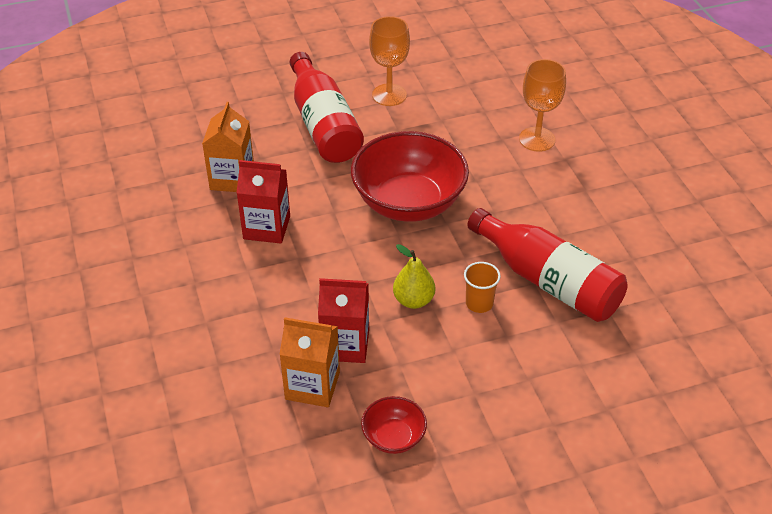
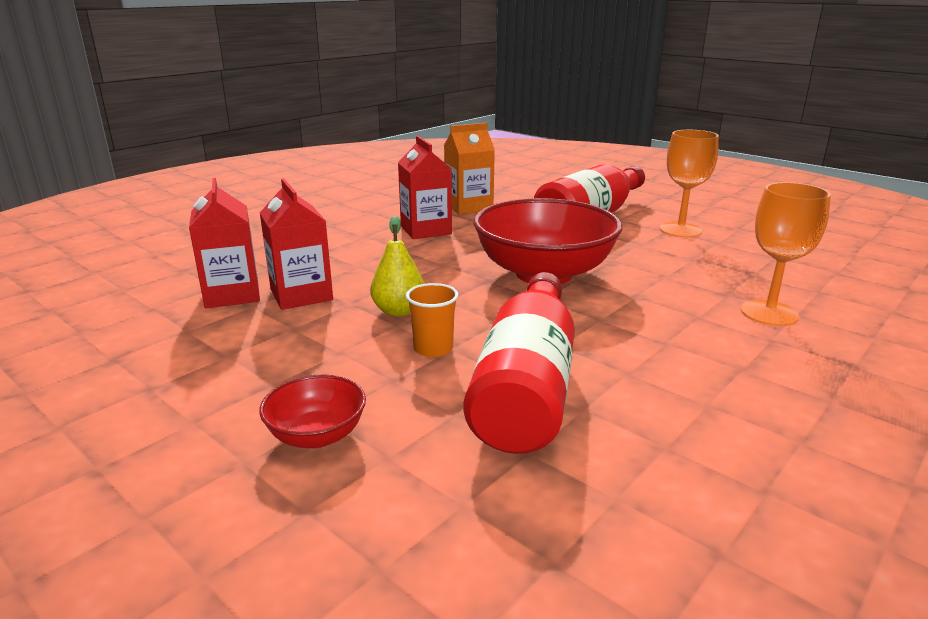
camera: 60 degrees right, 20 degrees down
orange carton [279,317,340,407] -> red carton [189,178,260,308]
red bowl [361,396,427,454] -> red bowl moved to [259,375,366,448]

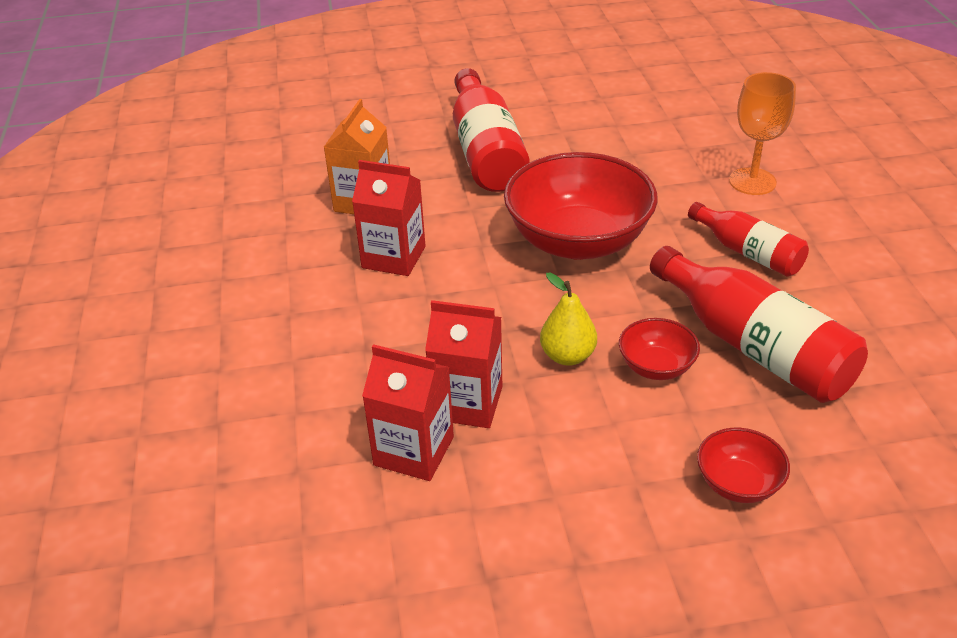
camera: 50 degrees left, 15 degrees up
orange cup [406,283,459,357] -> red bowl [619,318,700,380]
orange goblet [660,130,719,238] -> none
none -> red bottle [688,202,809,277]

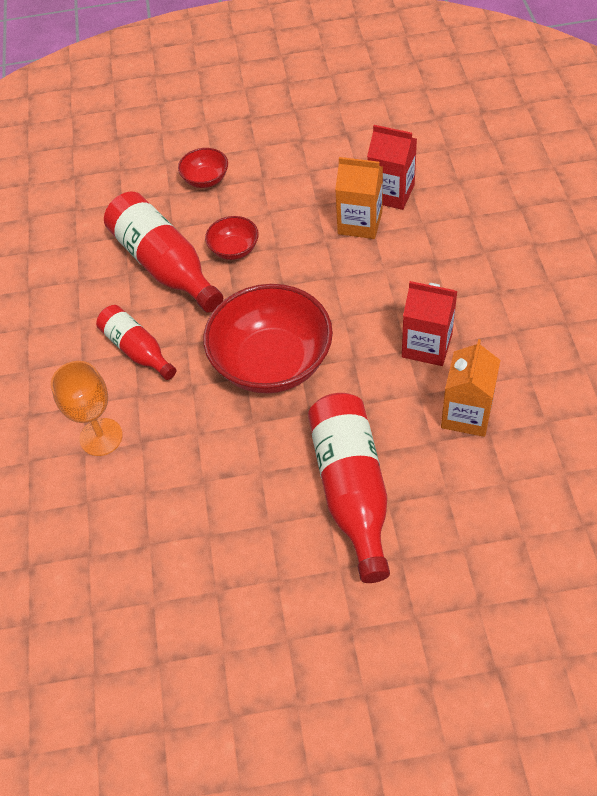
camera: 175 degrees left, 15 degrees up
red carton [425,300,502,428] -> orange carton [335,157,383,239]
yellow pear [540,273,597,366] -> none

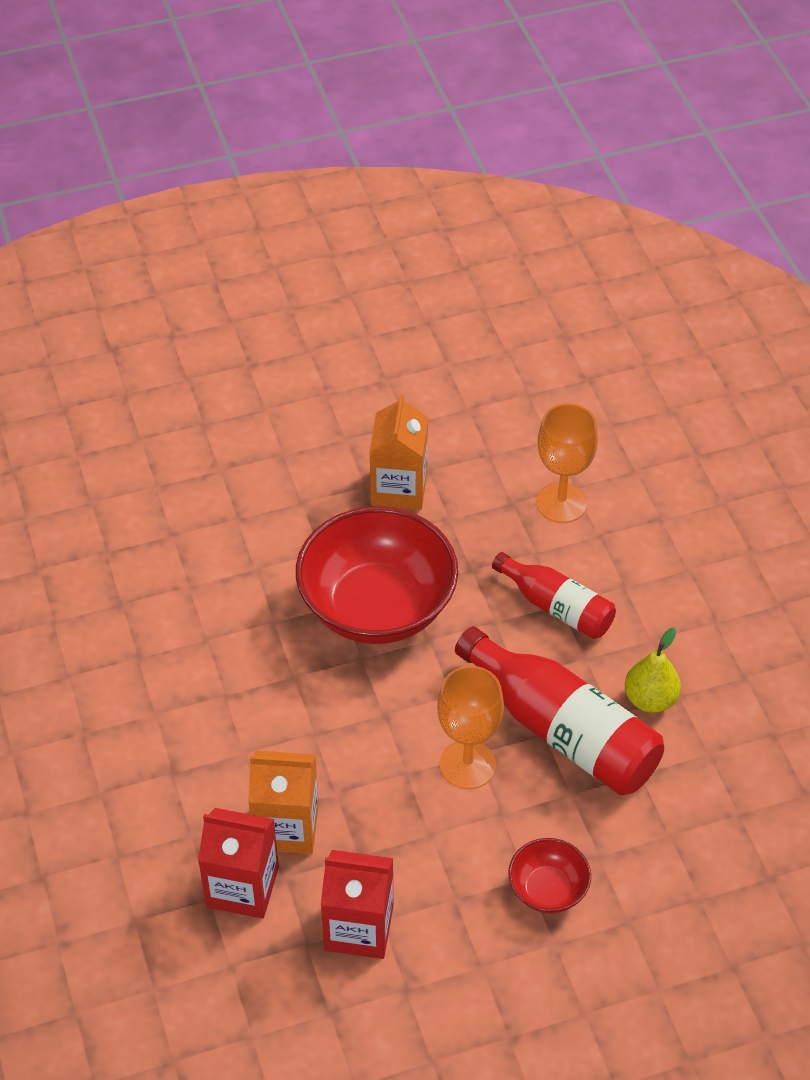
camera: 165 degrees right, 5 degrees down
red bowl [205,216,259,260] -> orange goblet [437,666,504,789]
red bottle [308,393,390,583] -> none
red carton [402,281,457,366] -> red carton moved to [321,850,393,959]
orange carton [441,339,500,437] -> orange carton moved to [370,394,428,510]
none -> yellow pear [625,628,681,713]

